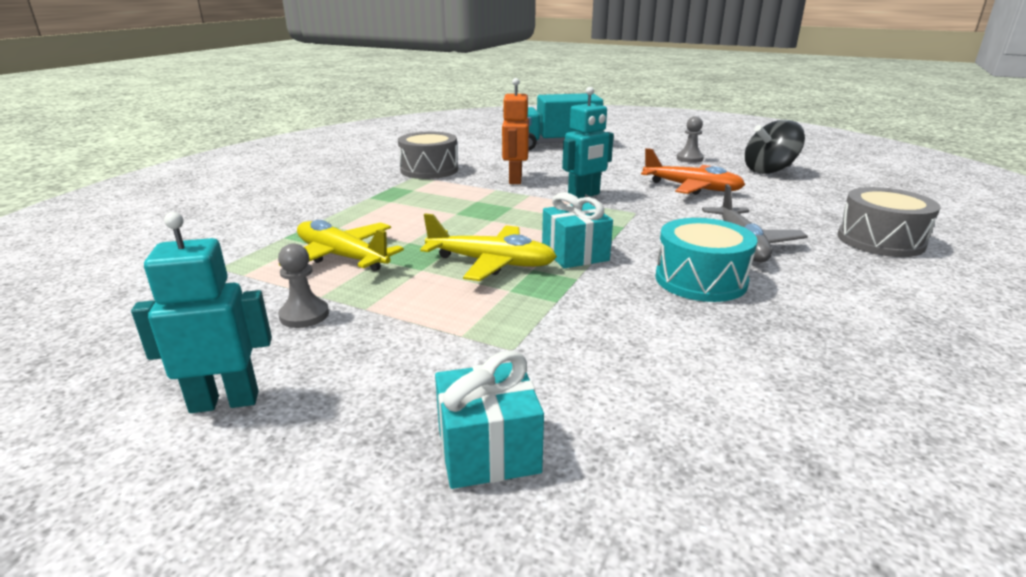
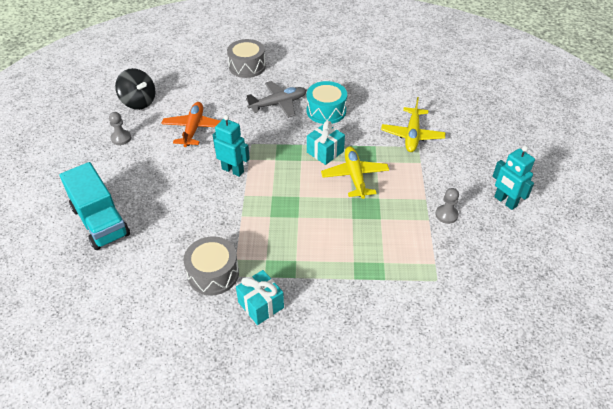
camera: 115 degrees left, 20 degrees up
yellow plane [279,220,404,271] -> yellow plane moved to [381,97,446,152]
turquoise gift [435,351,544,489] -> turquoise gift moved to [236,270,284,325]
orange robot [502,78,529,184] -> none

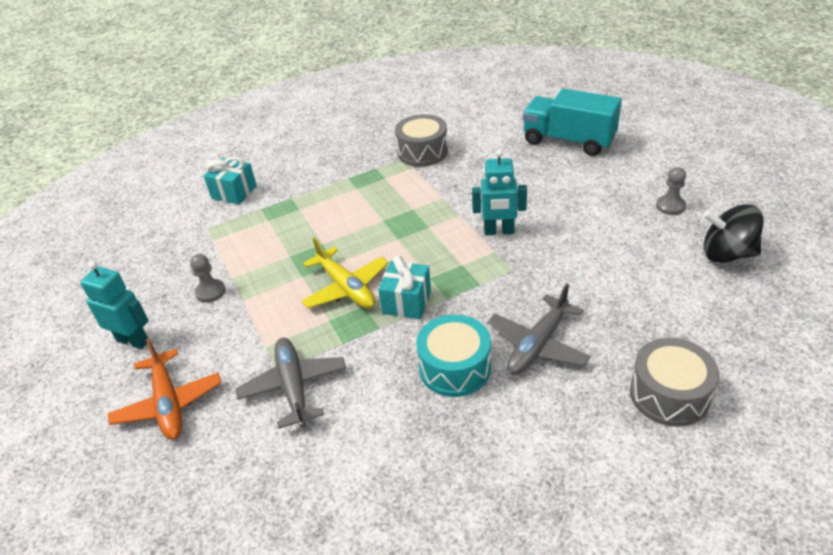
camera: 155 degrees right, 5 degrees down
orange plane [161,102,221,147] -> orange plane moved to [108,338,222,440]
turquoise gift [236,270,284,325] -> turquoise gift moved to [204,157,257,204]
yellow plane [381,97,446,152] -> grey plane [235,338,346,429]

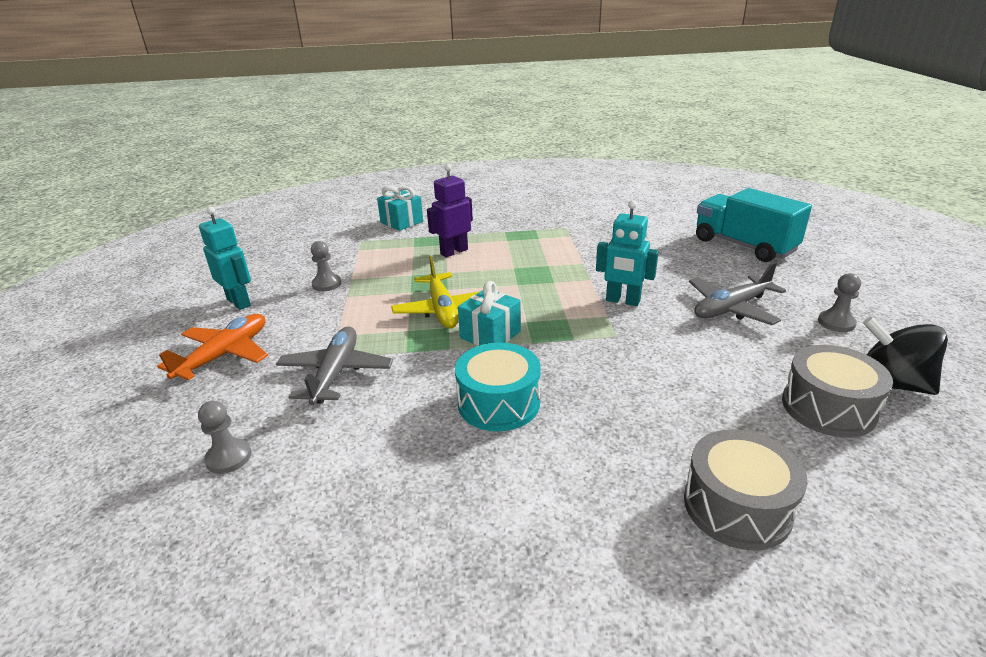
camera: 20 degrees right, 10 degrees down
orange plane [108,338,222,440] -> orange plane turned 150 degrees counterclockwise [157,314,268,381]
grey drum [395,114,448,167] -> grey drum moved to [782,345,893,438]
grey plane [488,284,591,375] -> grey plane moved to [689,262,786,325]
none -> grey pawn [198,401,251,474]
none -> purple robot [427,164,473,257]

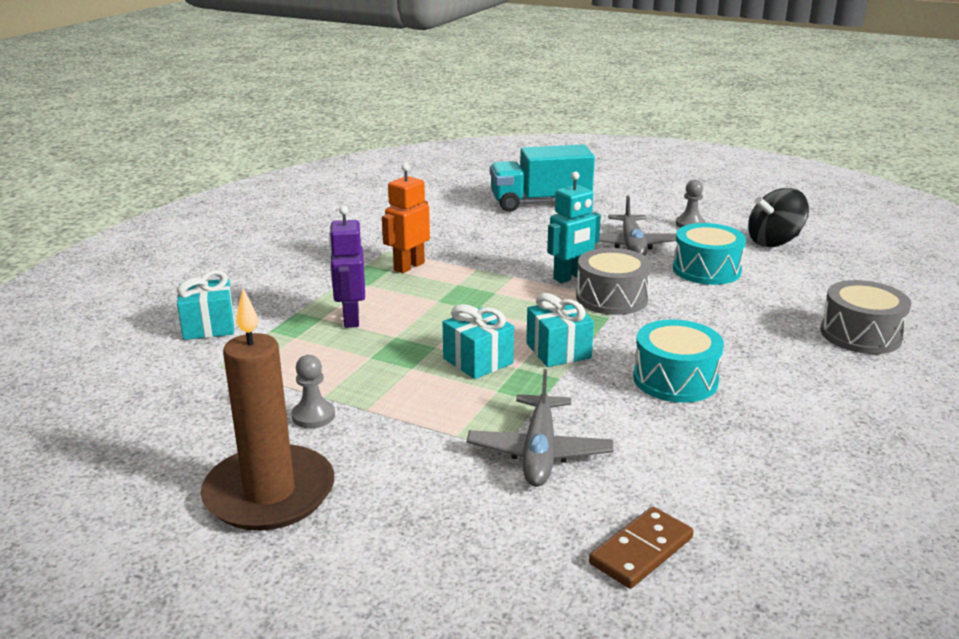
camera: 60 degrees left, 5 degrees down
orange plane [157,314,268,381] -> none
grey pawn [198,401,251,474] -> brown domino [589,507,694,589]
turquoise robot [199,207,251,310] -> brown candle [201,288,334,531]
grey plane [276,326,393,405] -> grey plane turned 120 degrees counterclockwise [467,369,613,487]
yellow plane [391,256,481,329] -> turquoise gift [443,304,514,379]
grey drum [782,345,893,438] -> grey drum moved to [576,248,651,315]
none -> orange robot [382,163,430,273]
none -> turquoise drum [673,223,746,285]

